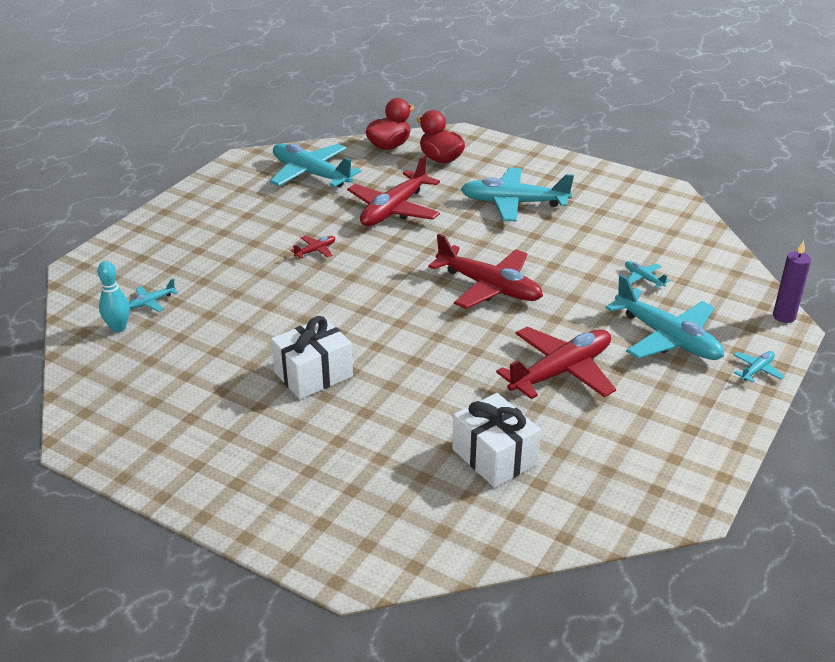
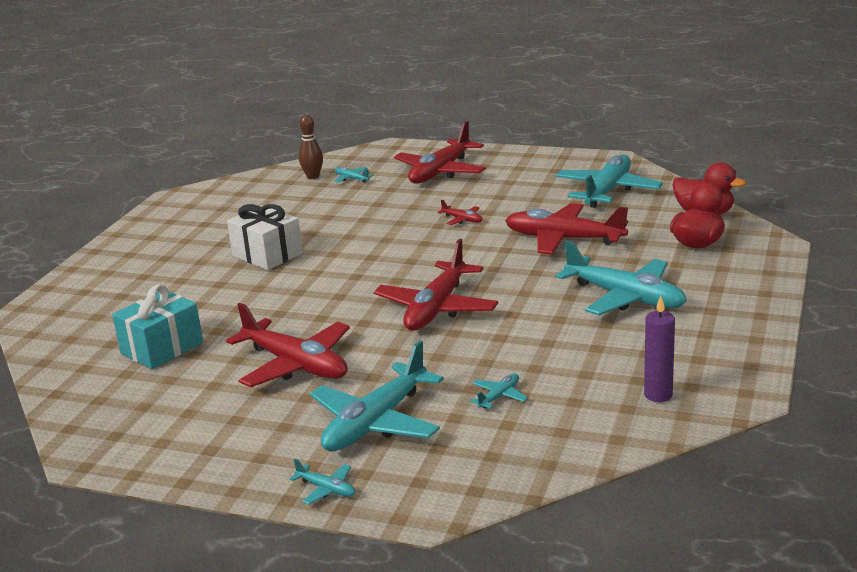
camera: 80 degrees right, 10 degrees down
turquoise bowling pin [97,261,130,332] -> brown bowling pin [299,115,323,179]
white gift [452,393,541,488] -> turquoise gift [112,284,203,369]
turquoise plane [461,168,574,222] -> turquoise plane turned 135 degrees clockwise [556,240,687,315]
purple candle [773,241,811,323] -> purple candle moved to [644,296,675,402]
none -> red plane [394,121,486,184]

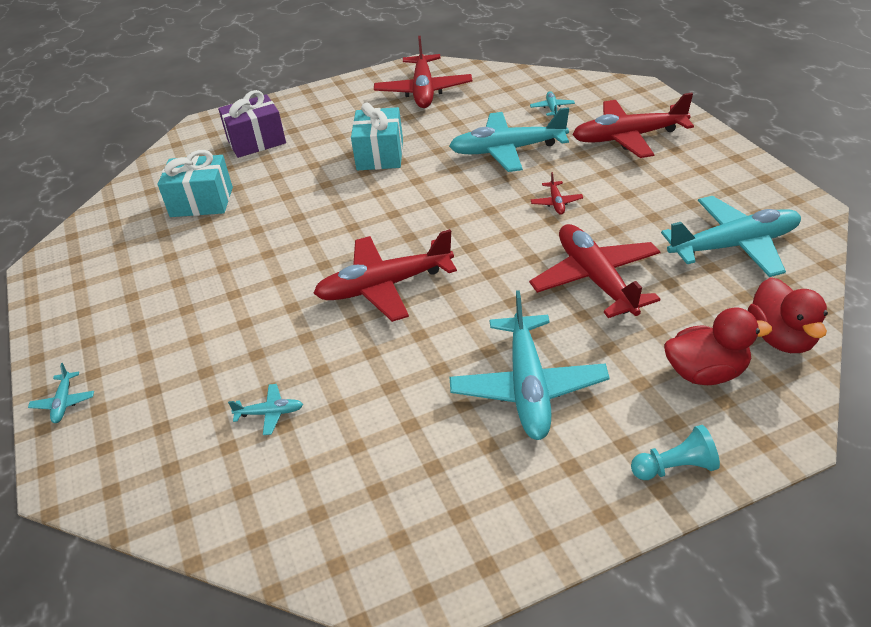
camera: 50 degrees right, 15 degrees up
red plane [226,303,350,387] -> red plane moved to [374,36,472,108]
white gift [227,204,303,270] -> turquoise gift [351,103,403,171]
brown bowling pin [299,115,323,179] -> none
turquoise plane [310,341,444,451] -> turquoise plane moved to [449,107,569,172]
purple candle [644,296,675,402] -> none
none -> purple gift [218,90,286,158]
none -> turquoise pawn [631,425,720,480]

